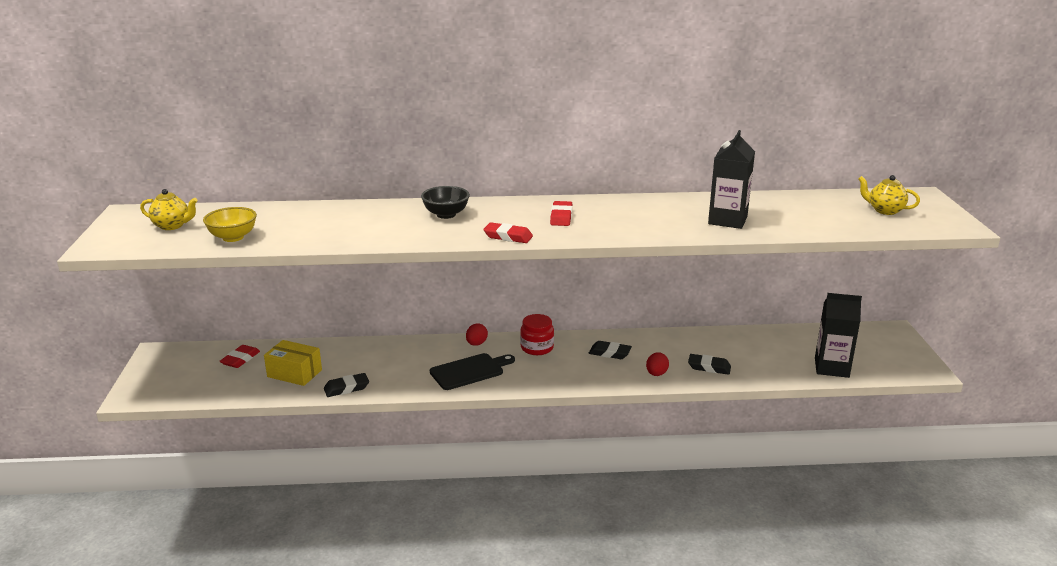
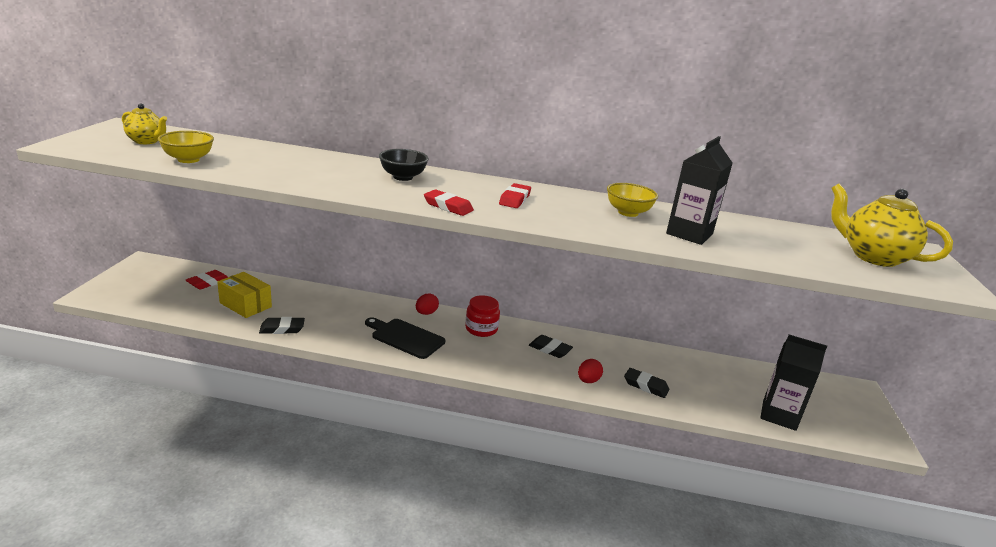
camera: 10 degrees right, 0 degrees up
black cutting board [430,353,515,390] -> black cutting board turned 135 degrees counterclockwise [365,317,445,359]
yellow teapot [858,175,920,215] -> yellow teapot [831,184,953,267], size x1.71
none -> yellow bowl [607,183,658,217]

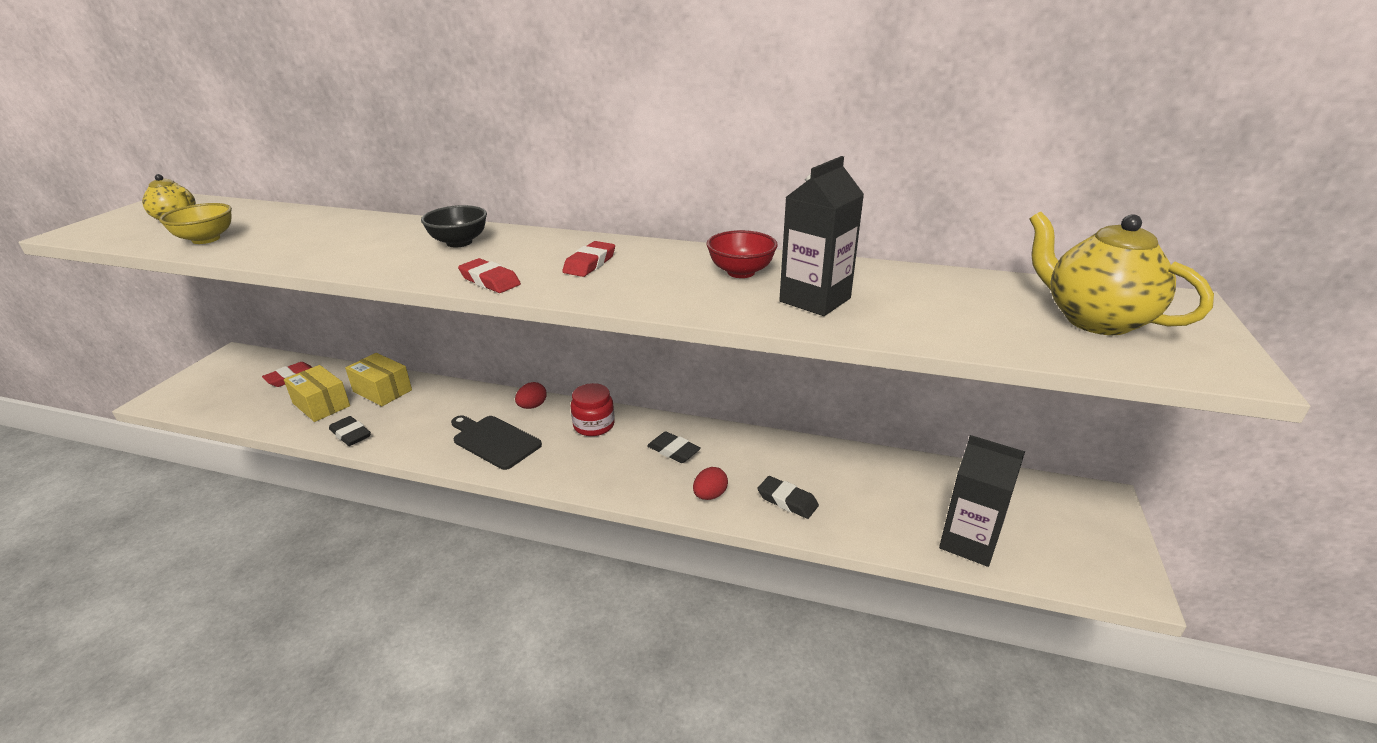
camera: 10 degrees right, 5 degrees up
black eraser [259,317,305,334] -> black eraser turned 45 degrees clockwise [329,416,371,446]
yellow bowl [607,183,658,217] -> red bowl [707,230,778,278]
none -> yellow box [345,353,412,406]

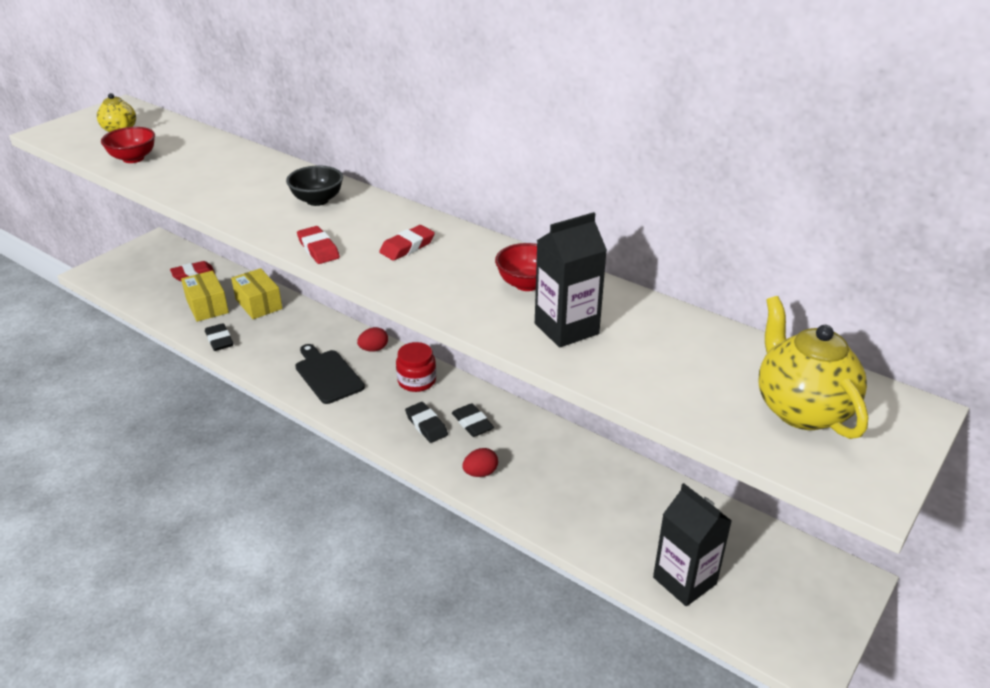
camera: 20 degrees right, 5 degrees up
yellow bowl [159,203,232,244] -> red bowl [101,127,155,163]
black eraser [757,476,819,519] -> black eraser moved to [405,402,448,443]

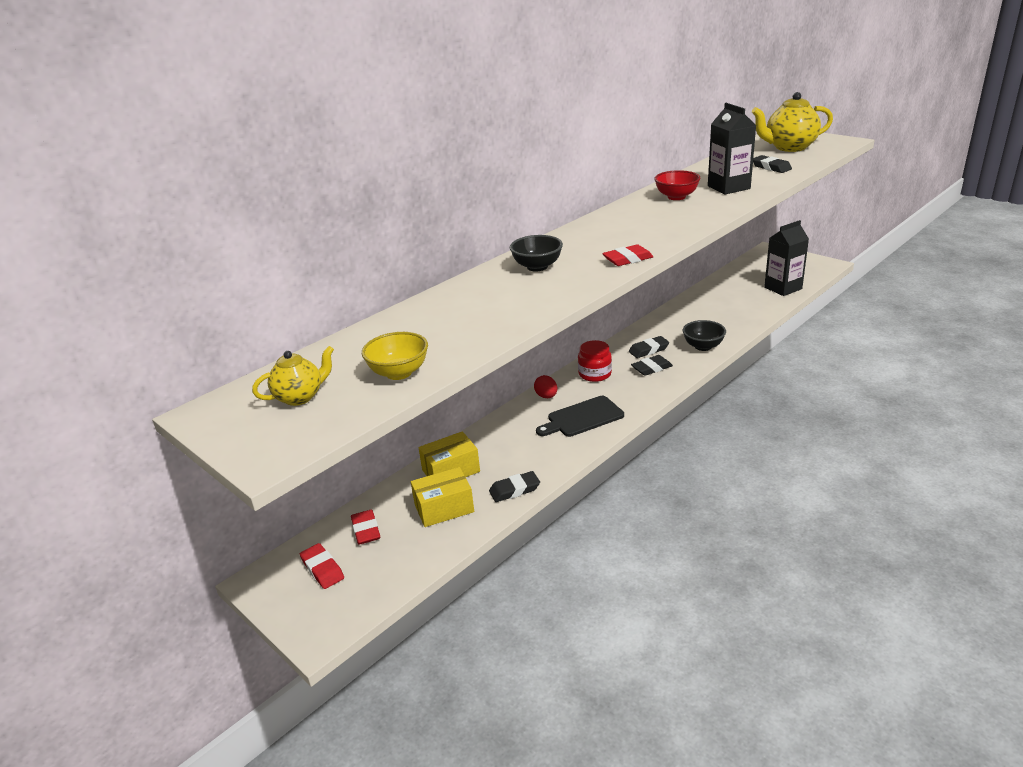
camera: 80 degrees left, 5 degrees down
red bowl [101,127,155,163] -> yellow bowl [362,332,428,380]
red eraser [379,225,435,261] -> red eraser moved to [300,543,344,589]
red egg [462,448,498,477] -> black bowl [683,320,726,351]
none -> black eraser [753,155,792,173]

